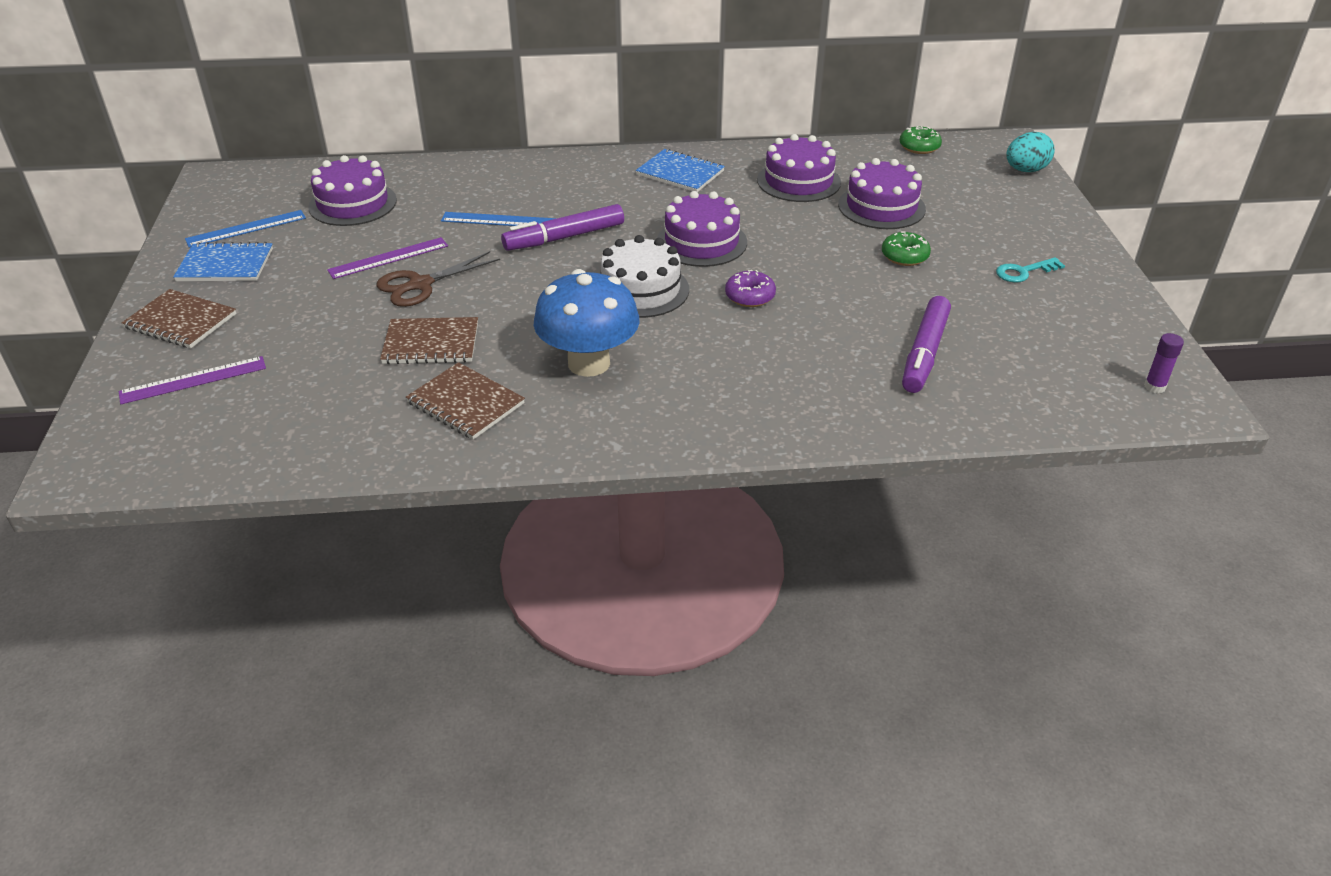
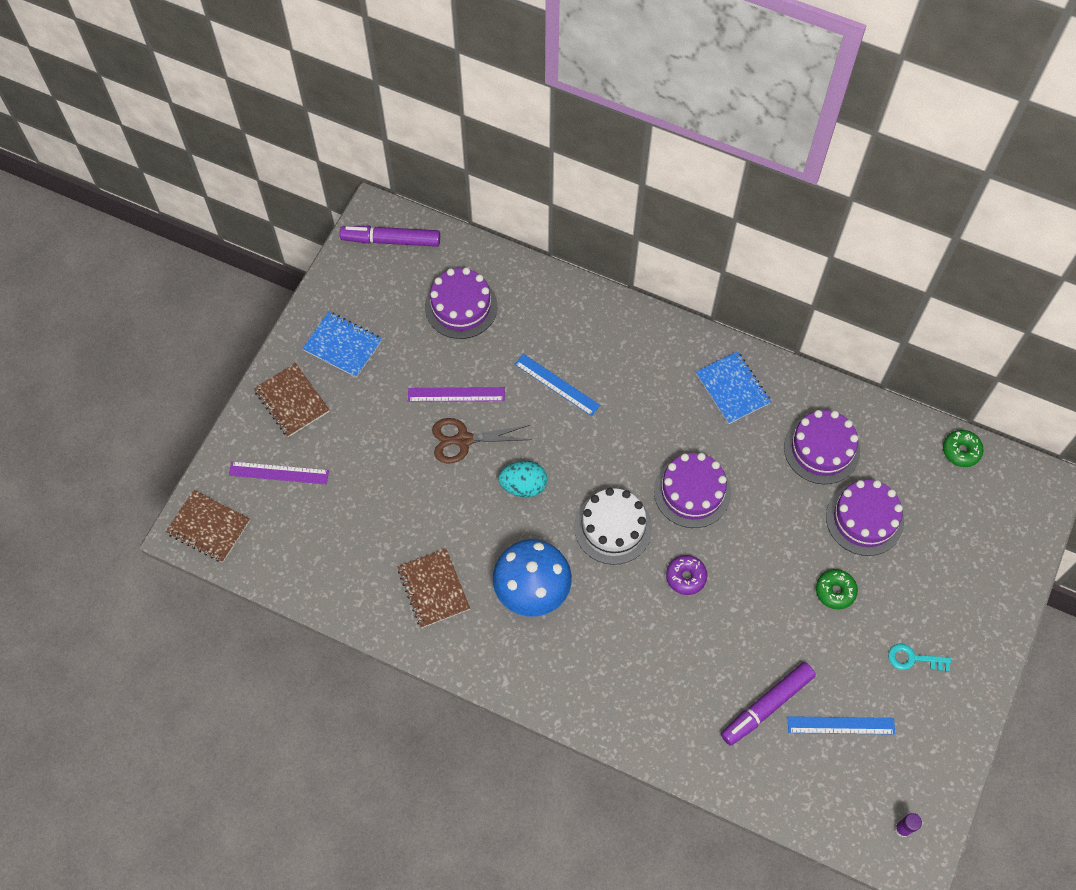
camera: 30 degrees right, 25 degrees up
blue ruler [185,210,306,247] -> blue ruler moved to [787,716,895,735]
brown notebook [380,317,478,364] -> brown notebook moved to [166,490,250,562]
purple marker [501,204,624,251] -> purple marker moved to [340,226,440,247]
turquoise egg [1006,132,1055,172] -> turquoise egg moved to [498,461,547,498]

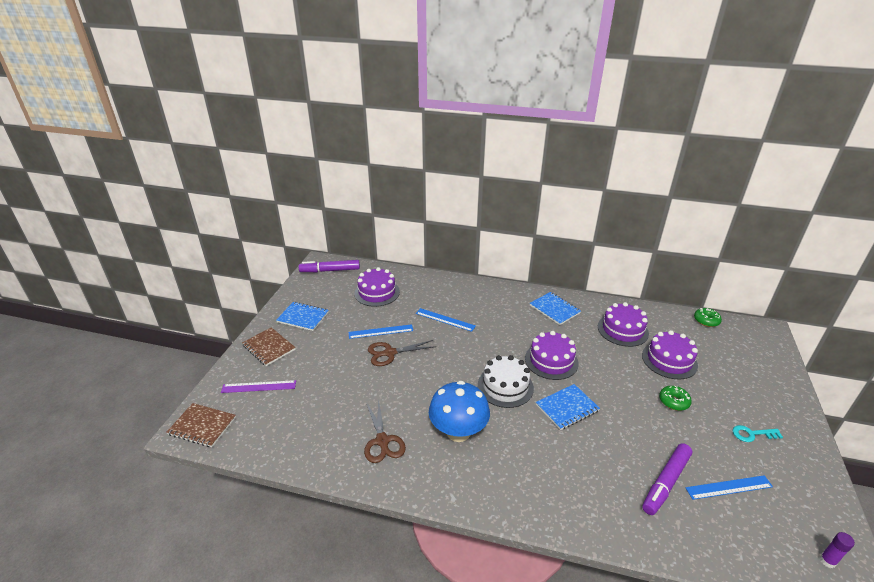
camera: 10 degrees left, 30 degrees down
brown notebook [398,548,470,628] -> brown scissors [364,398,406,463]
purple ruler [408,387,505,402] -> blue ruler [349,324,413,339]
turquoise egg [498,461,547,498] -> none
purple donut [666,555,707,595] -> blue notebook [536,384,600,430]

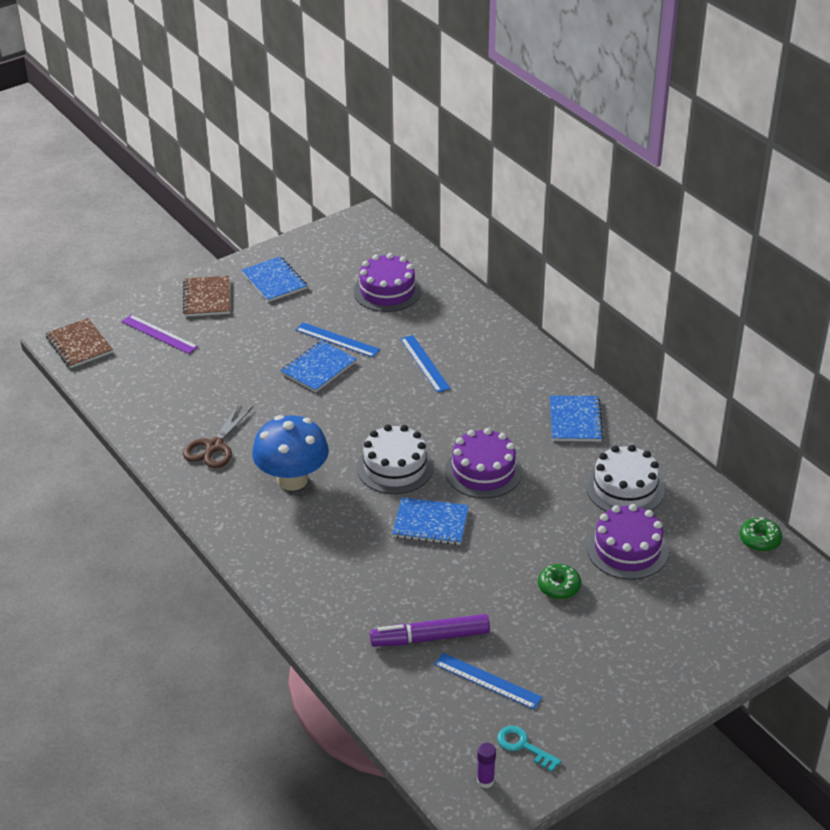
camera: 40 degrees right, 5 degrees up
purple marker [299,260,360,272] -> none
brown scissors [368,340,436,366] -> blue notebook [280,340,357,392]
purple cake [598,302,649,347] -> white cake [586,445,665,511]
turquoise key [733,425,783,442] -> turquoise key moved to [497,726,561,772]

